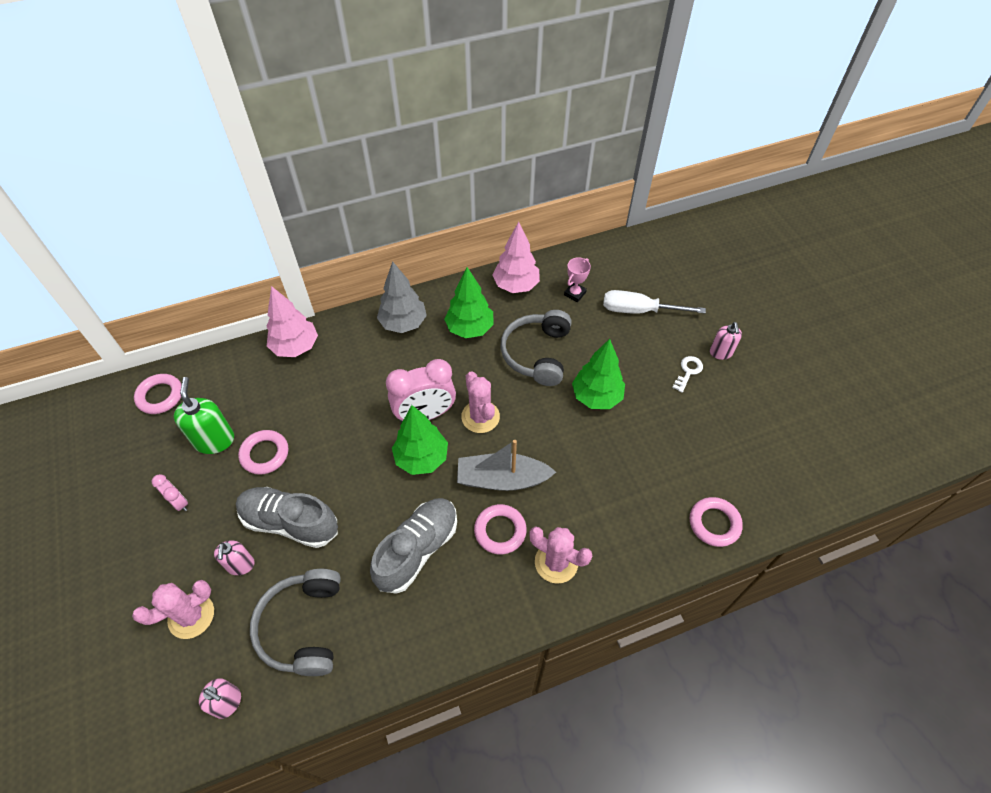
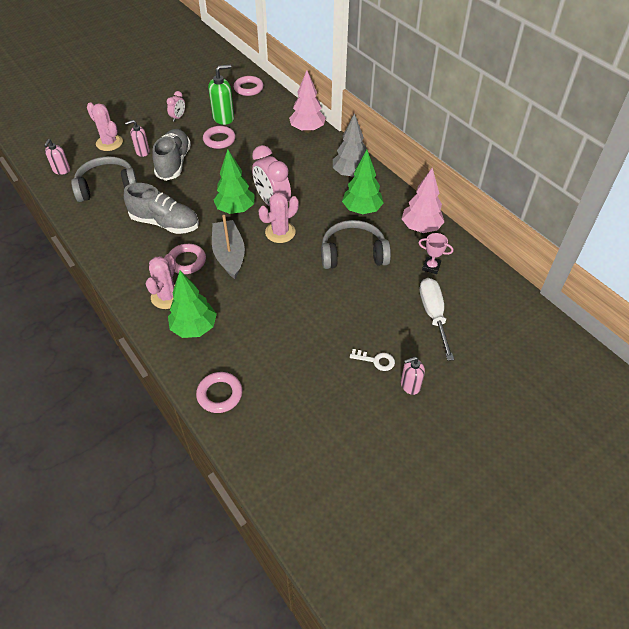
camera: 75 degrees right, 5 degrees down
green tree [572,339,625,409] -> green tree moved to [168,271,217,338]

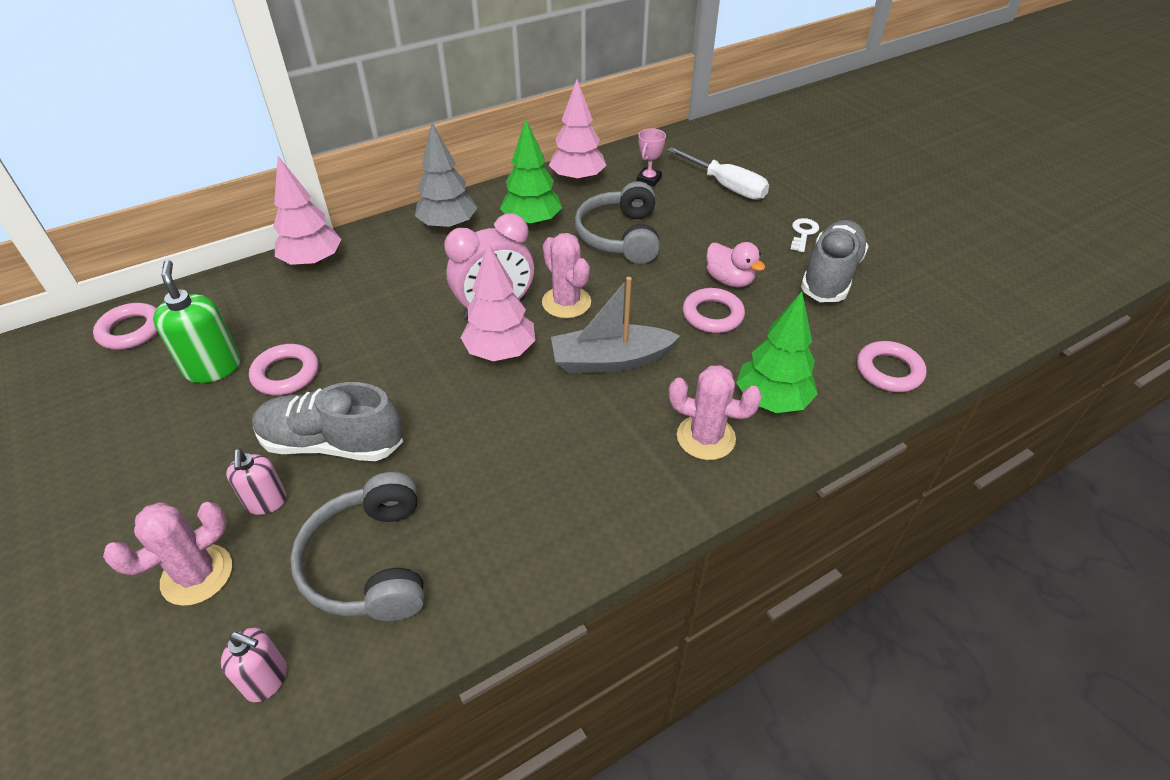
camera: 85 degrees left, 5 degrees down
grey shoe [124,183,199,234] -> grey shoe moved to [801,220,869,302]
pink clock [167,91,185,122] -> none
pink ring [168,244,206,274] -> pink ring moved to [683,288,745,333]
green tree [214,149,255,214] -> pink tree [460,243,535,361]
pink soap dispenser [401,357,425,395] -> none
white screwdriver [420,278,454,361] -> white screwdriver turned 135 degrees counterclockwise [667,147,769,200]
none -> pink duck [706,242,765,287]

